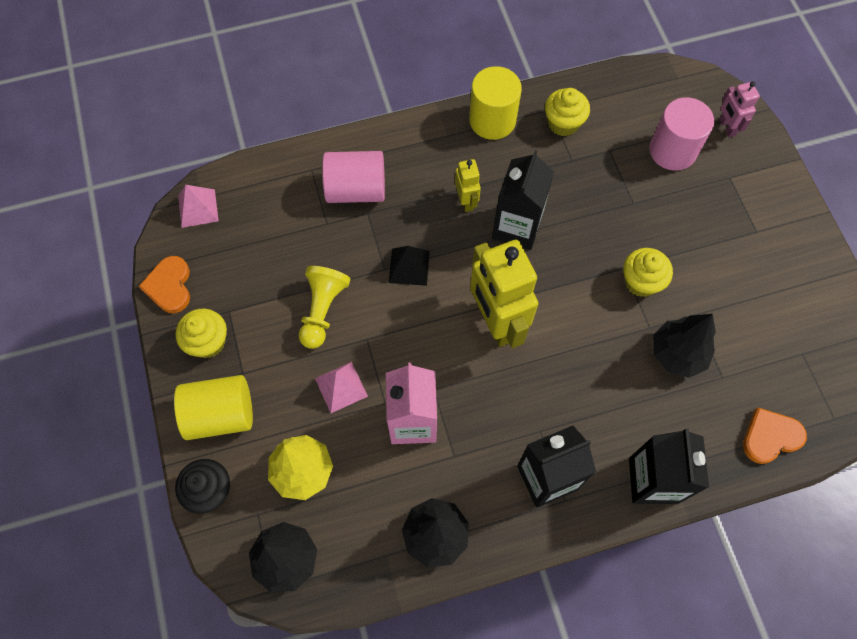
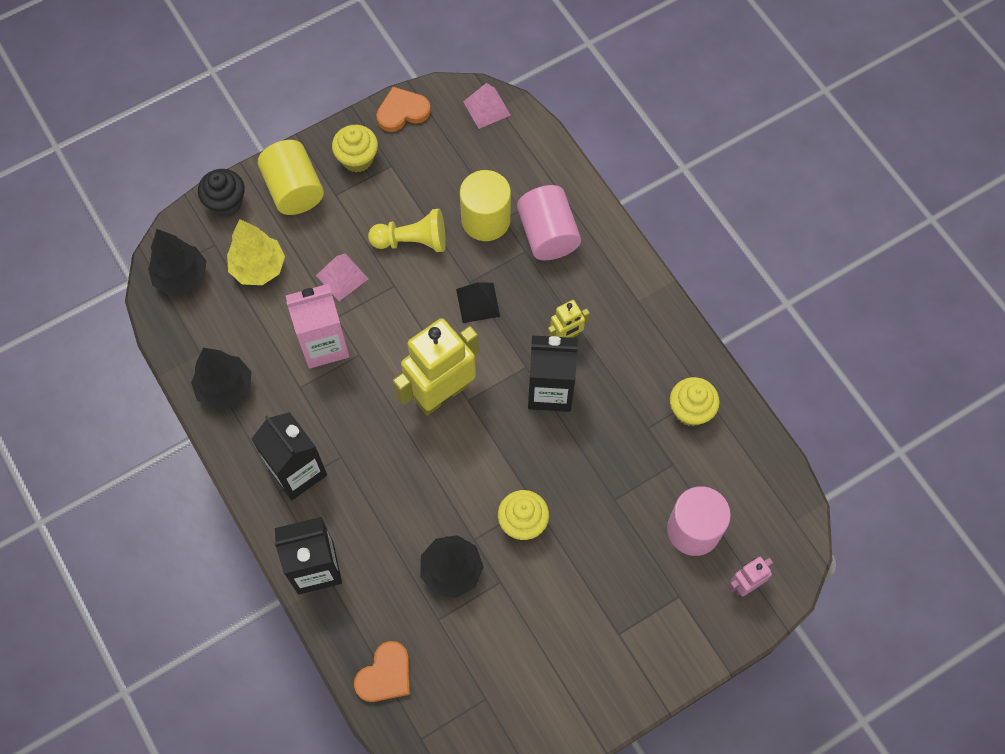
camera: 75 degrees right, 0 degrees up
yellow cylinder [469,66,522,140] -> yellow cylinder moved to [460,170,511,241]
orange heart [743,408,807,464] -> orange heart turned 75 degrees clockwise [354,641,410,702]

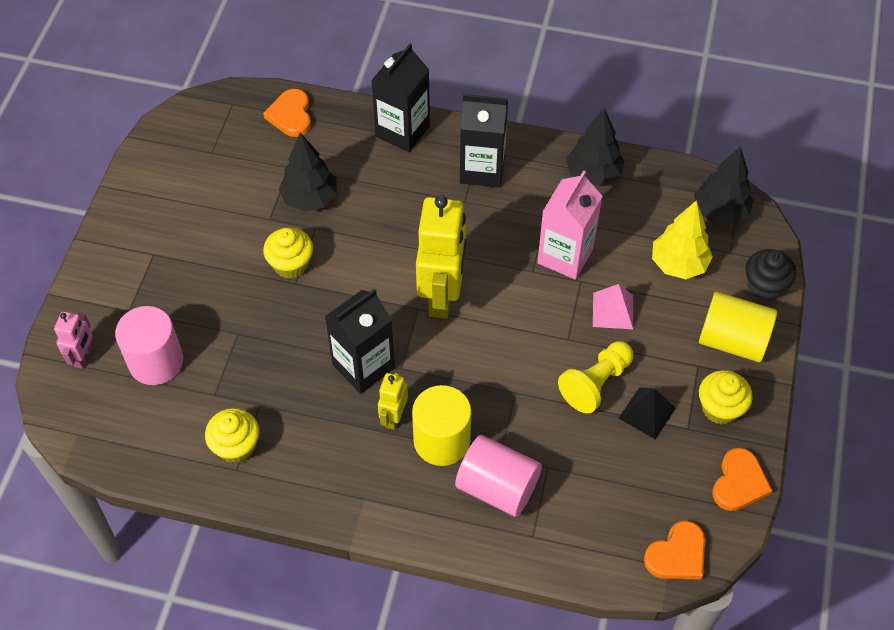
camera: 135 degrees right, 10 degrees down
black pyramid [456,282,500,323] -> black pyramid moved to [619,387,676,439]
yellow cylinder [460,170,511,241] -> yellow cylinder moved to [412,385,471,466]
pink pyramid [463,83,511,129] -> orange heart [644,521,705,579]

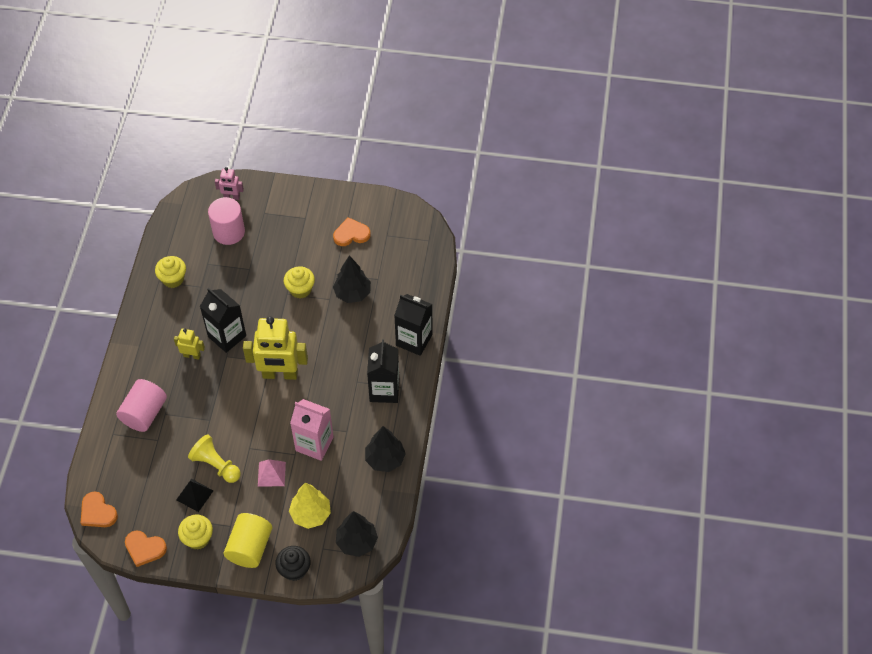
camera: 85 degrees right, 0 degrees up
orange heart [263,89,311,137] -> orange heart moved to [333,217,370,246]
yellow cylinder [412,385,471,466] -> none

